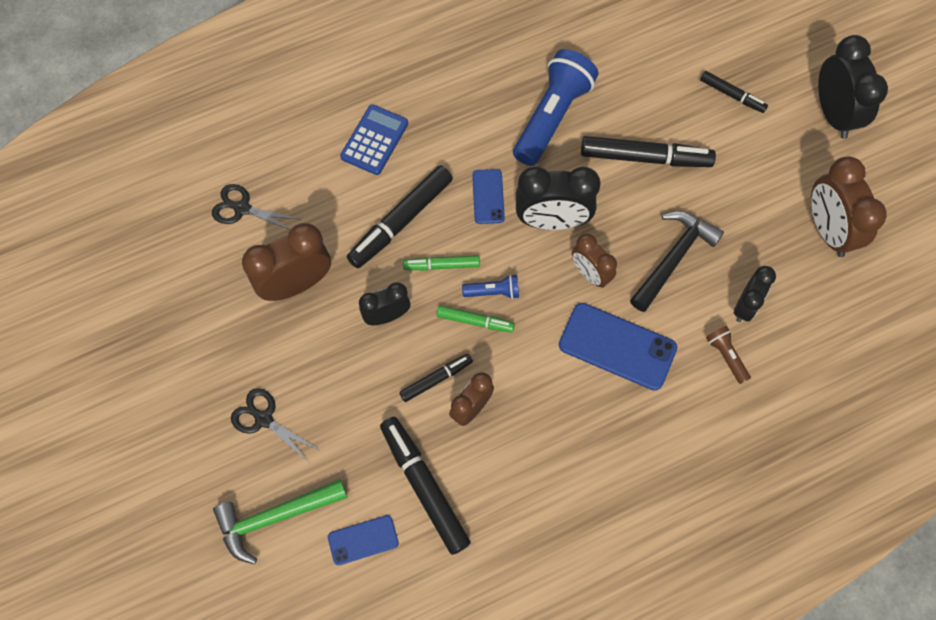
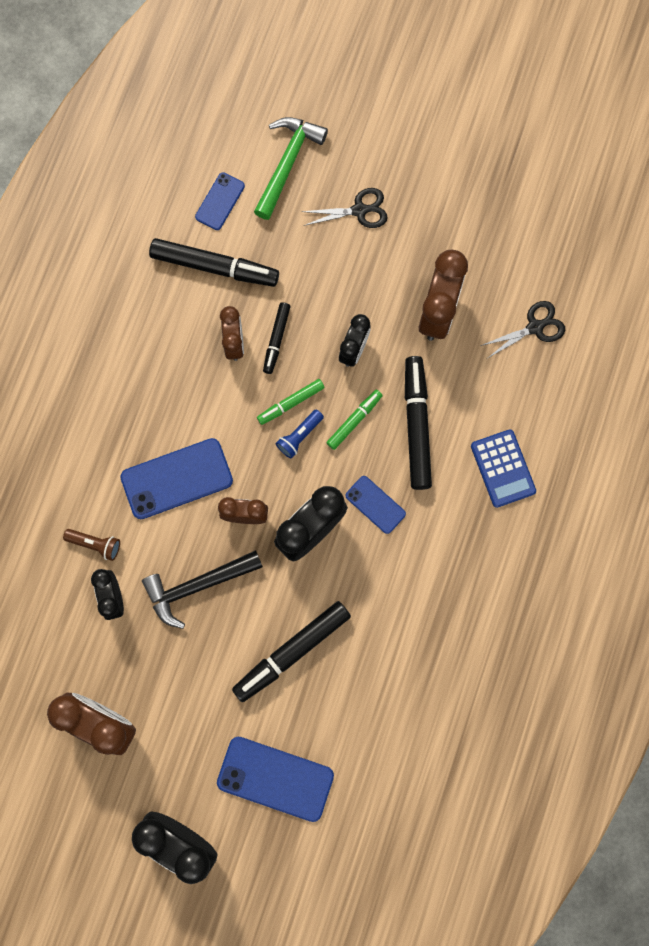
camera: 135 degrees right, 10 degrees up
blue flashlight [513,49,598,166] -> none
black hammer [630,211,724,312] -> black hammer turned 75 degrees clockwise [142,550,263,629]
black marker [700,71,768,113] -> blue phone [217,737,334,822]

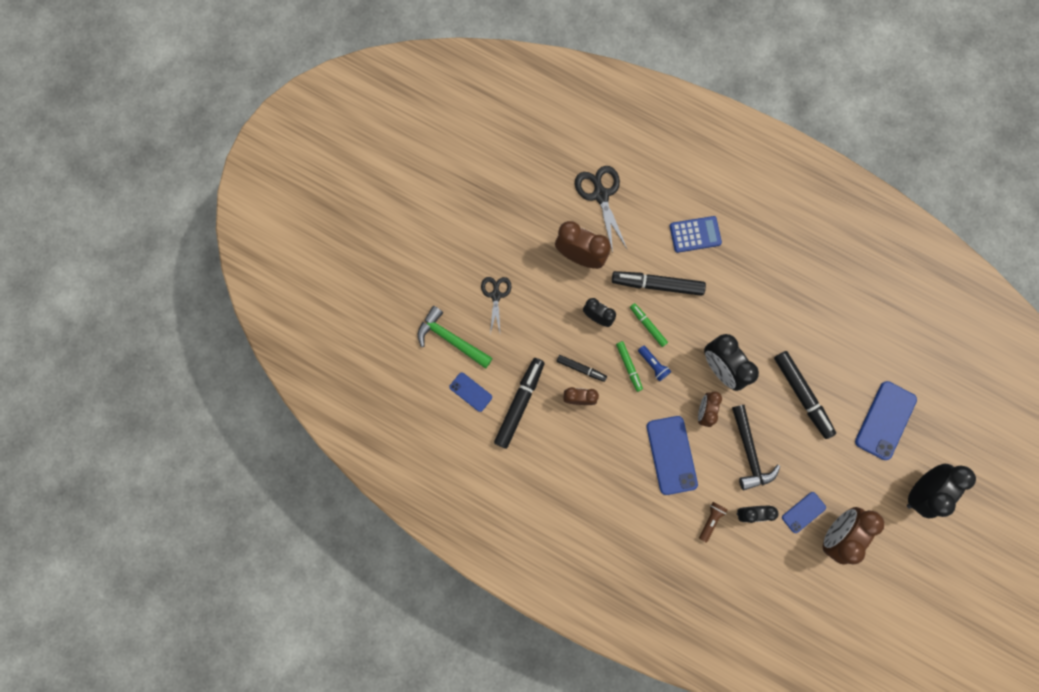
camera: 80 degrees left, 0 degrees up
blue phone [345,476,406,534] -> blue phone moved to [782,492,826,533]
black scissors [480,301,565,358] -> black scissors [575,166,627,253], size x1.53

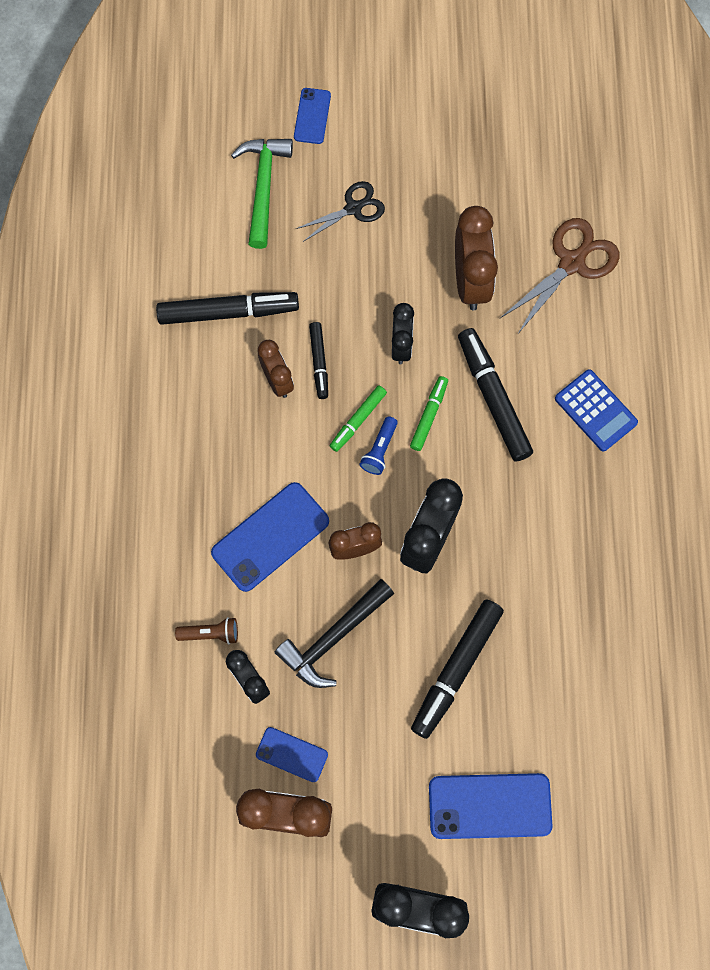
camera: 60 degrees right, 5 degrees down
blue phone [449,372,492,412] -> blue phone moved to [294,88,331,144]
black scissors [575,166,627,253] -> brown scissors [500,218,620,335]

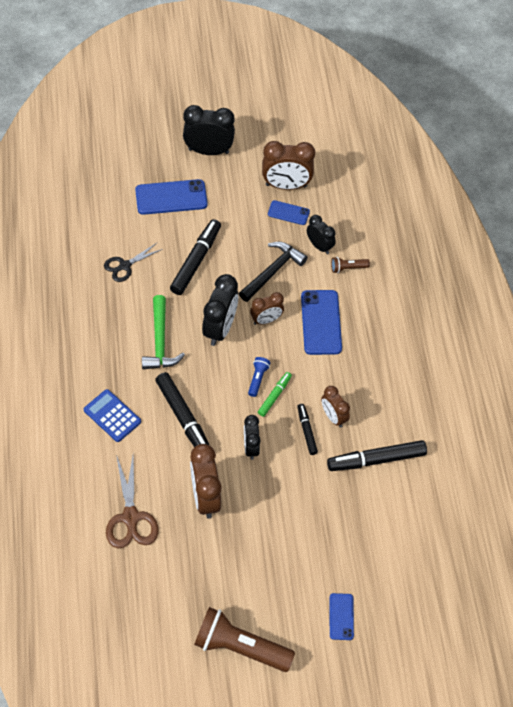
camera: 170 degrees right, 15 degrees down
blue phone [211,482,329,592] -> blue phone turned 45 degrees counterclockwise [301,290,342,355]
green hammer [231,139,293,249] -> green hammer moved to [142,295,185,370]
black scissors [296,181,385,242] -> black scissors moved to [104,243,163,282]
green marker [410,376,448,451] -> none
brown scissors [500,218,620,335] -> brown scissors turned 45 degrees counterclockwise [106,455,159,548]
none -> brown flashlight [194,607,295,672]

